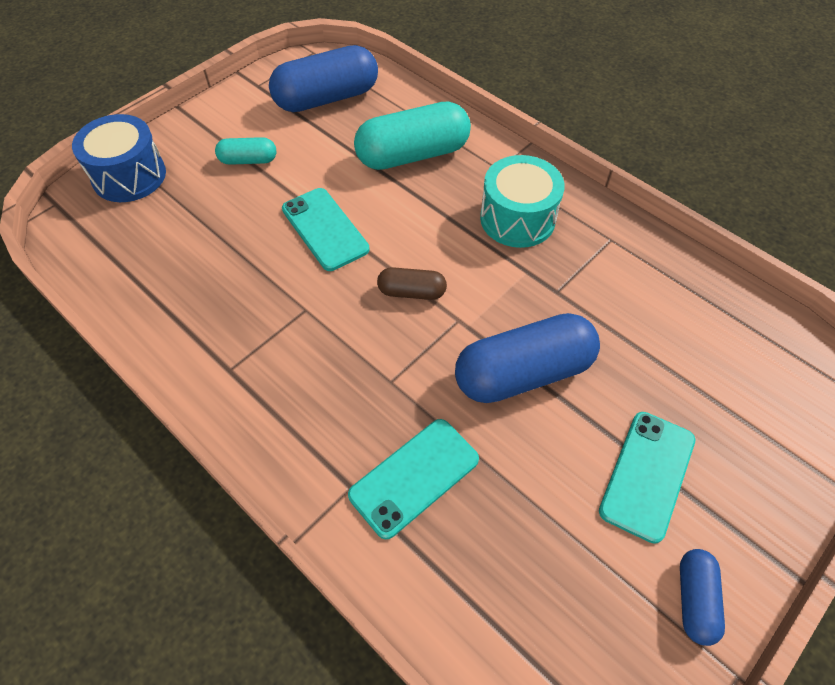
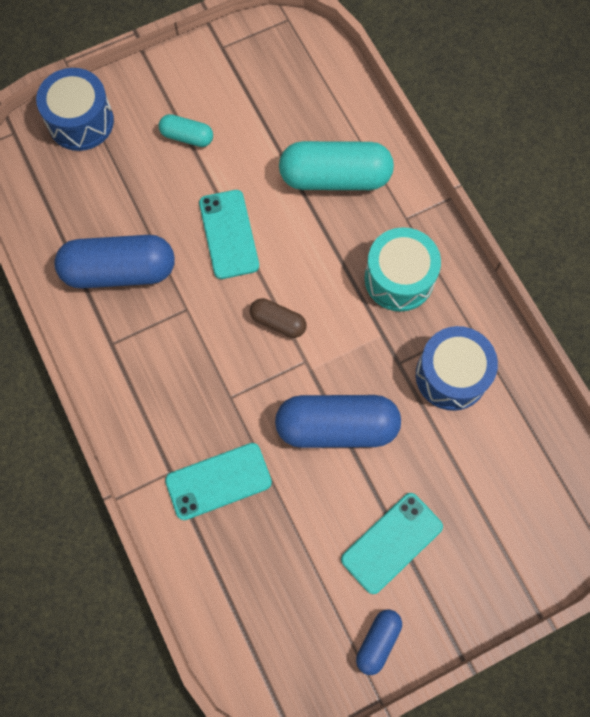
camera: 20 degrees right, 15 degrees up
blue capsule [269,45,378,112] -> blue capsule moved to [54,235,175,289]
none -> blue drum [416,326,498,411]

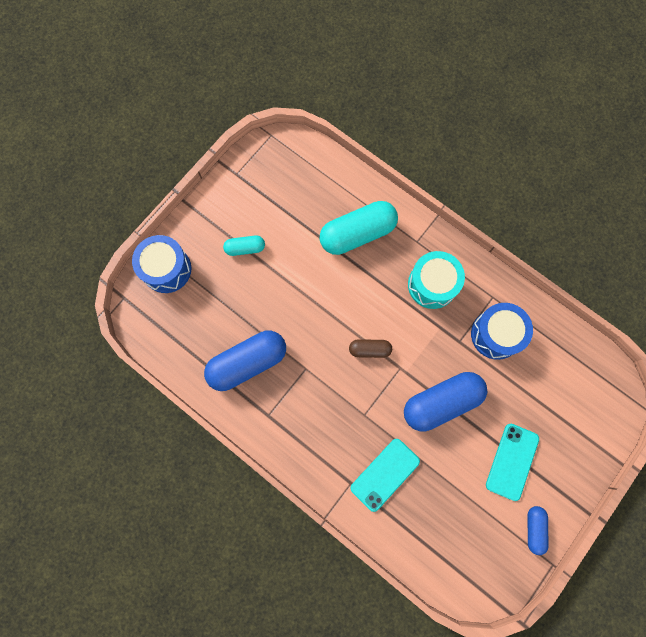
camera: 25 degrees left, 5 degrees up
turquoise phone [199,190,259,279] -> none

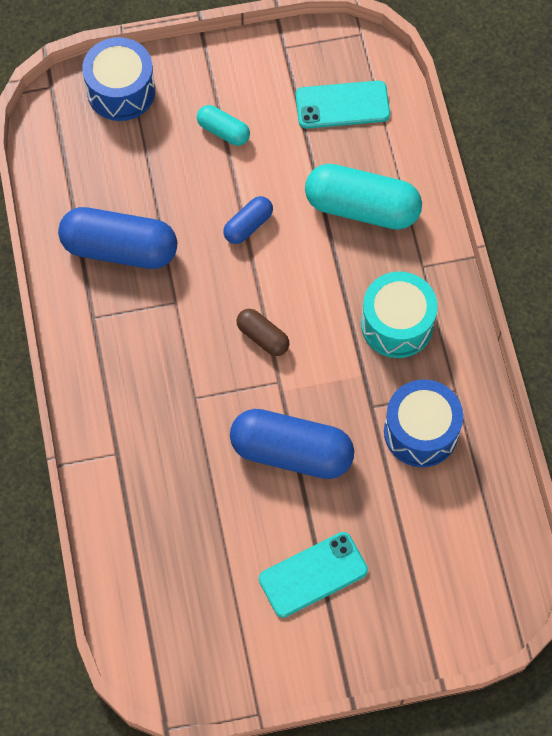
camera: 40 degrees right, 10 degrees down
turquoise phone [350,439,420,512] -> turquoise phone moved to [296,81,390,129]
blue capsule [528,506,549,555] -> blue capsule moved to [223,196,273,244]

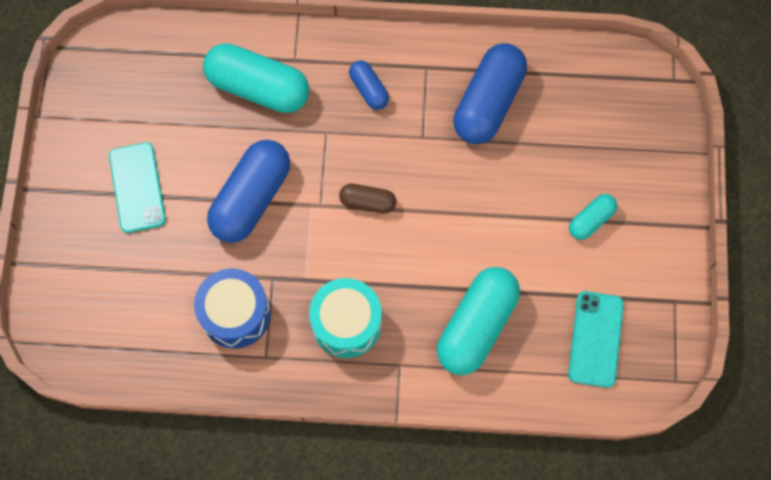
camera: 105 degrees right, 5 degrees up
blue drum [82,37,155,121] -> none
blue capsule [223,196,273,244] -> blue capsule moved to [349,60,389,110]
brown capsule [236,309,289,356] -> brown capsule turned 45 degrees clockwise [339,184,396,214]
none -> turquoise capsule [203,43,309,113]

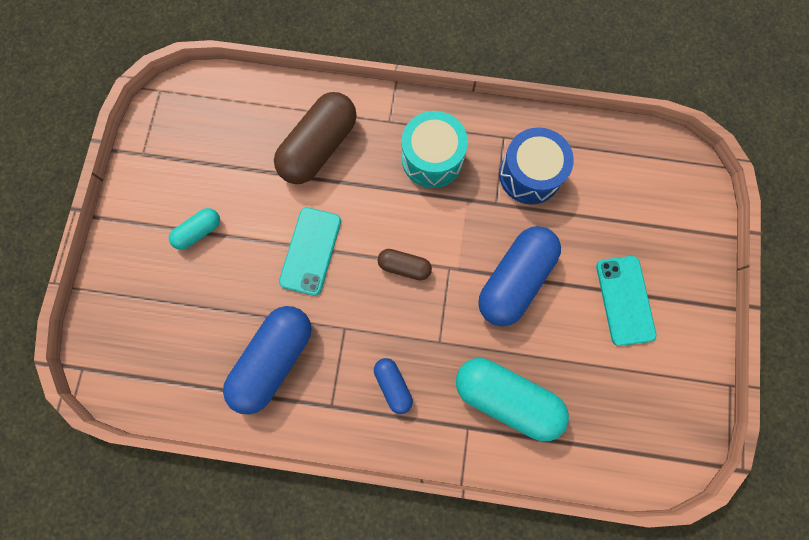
camera: 175 degrees left, 5 degrees up
turquoise capsule [437,267,520,375] -> brown capsule [274,92,357,184]
turquoise phone [568,291,624,388] -> turquoise phone moved to [279,207,341,296]

